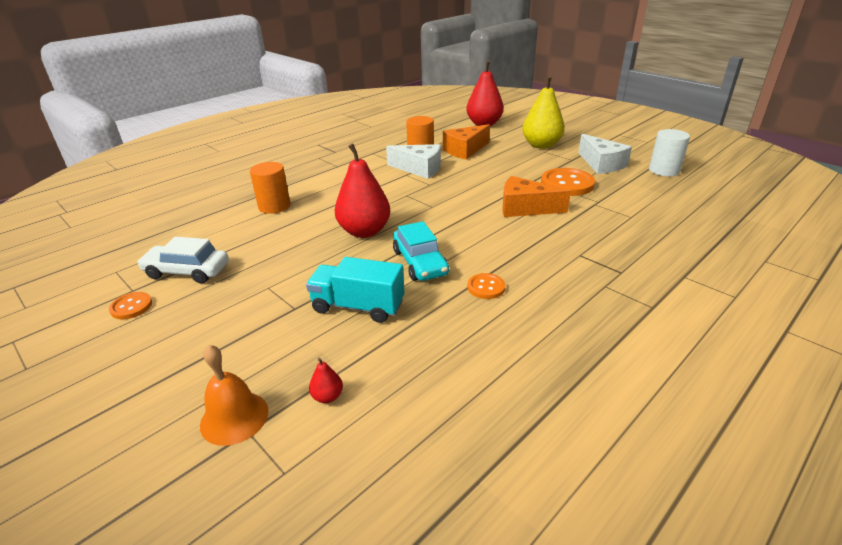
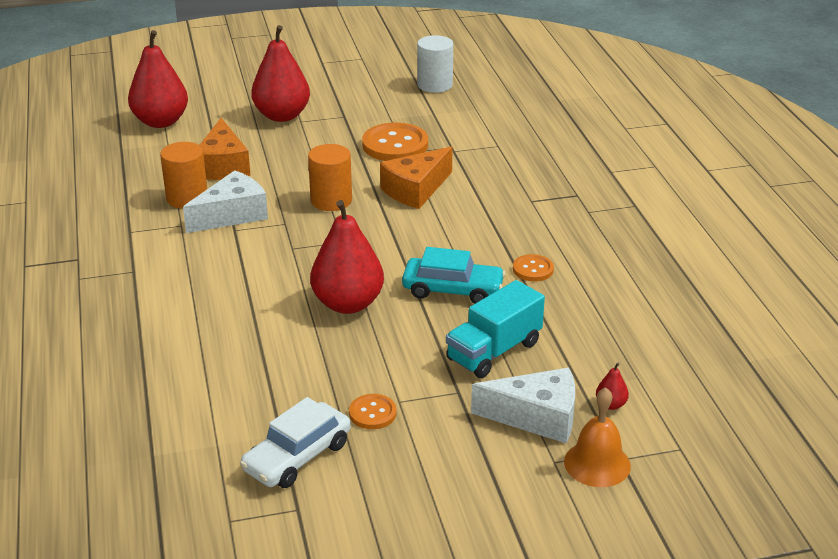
camera: 60 degrees left, 0 degrees up
orange button [109,292,152,319] -> orange button moved to [349,394,397,429]
orange cylinder [250,162,290,214] -> orange cylinder moved to [308,144,352,211]
yellow pear [523,75,565,149] -> red pear [251,25,310,122]
white cheese [578,134,632,174] -> white cheese moved to [471,368,575,443]

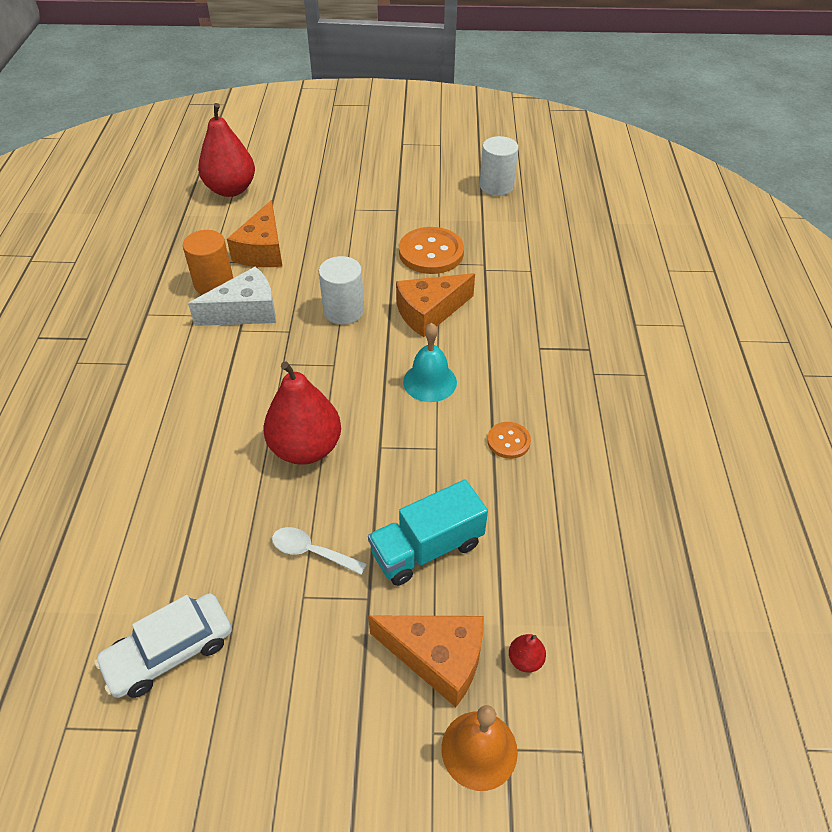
camera: 15 degrees right, 15 degrees up
red pear [251,25,310,122] -> none
orange cylinder [308,144,352,211] -> white cylinder [319,256,364,325]
orange button [349,394,397,429] -> none
turquoise car [402,247,505,304] -> none
white cheese [471,368,575,443] -> orange cheese [368,616,484,707]
none -> white spoon [272,527,367,575]
none -> turquoise bell [403,323,457,402]

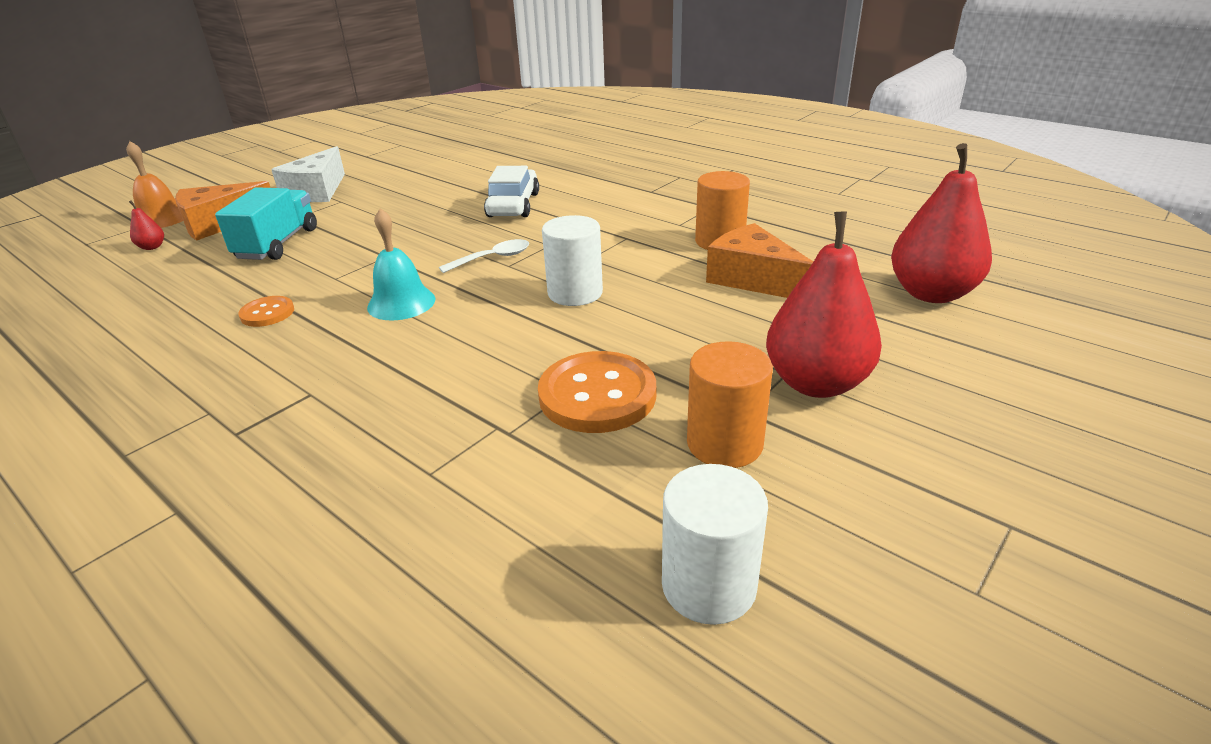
camera: 130 degrees right, 15 degrees down
white car [94,593,232,698] -> white car moved to [484,166,539,217]
white cheese [188,267,276,326] -> white cheese moved to [271,146,345,202]
red pear [263,361,341,465] -> red pear moved to [766,211,882,398]
white spoon [272,527,367,575] -> white spoon moved to [439,239,530,273]
orange cheese [396,273,475,337] -> none
none -> orange cylinder [687,341,773,468]

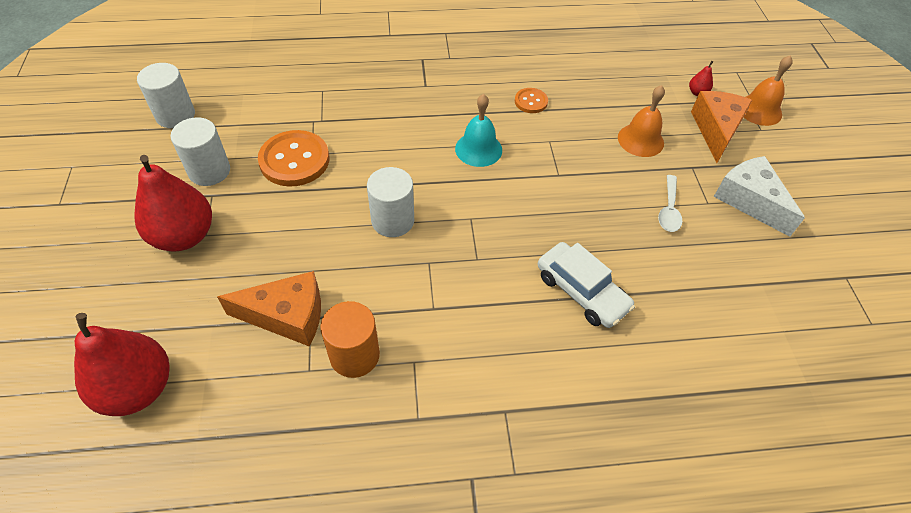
camera: 130 degrees right, 20 degrees up
turquoise truck [215,187,317,260] -> orange bell [618,85,665,157]
white spoon [439,239,530,273] -> white spoon moved to [658,175,683,232]
orange cylinder [687,341,773,468] -> white cylinder [171,117,230,186]

